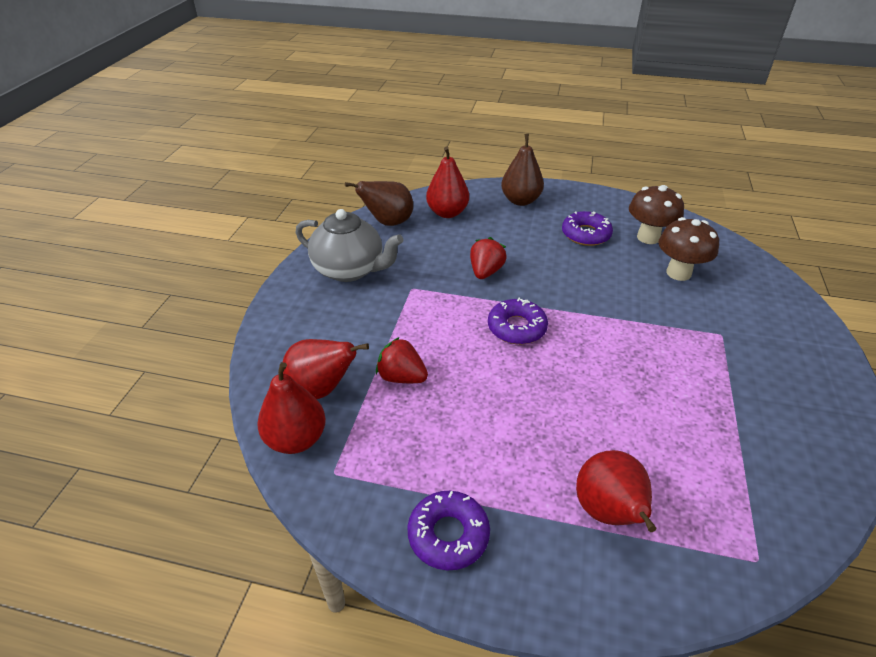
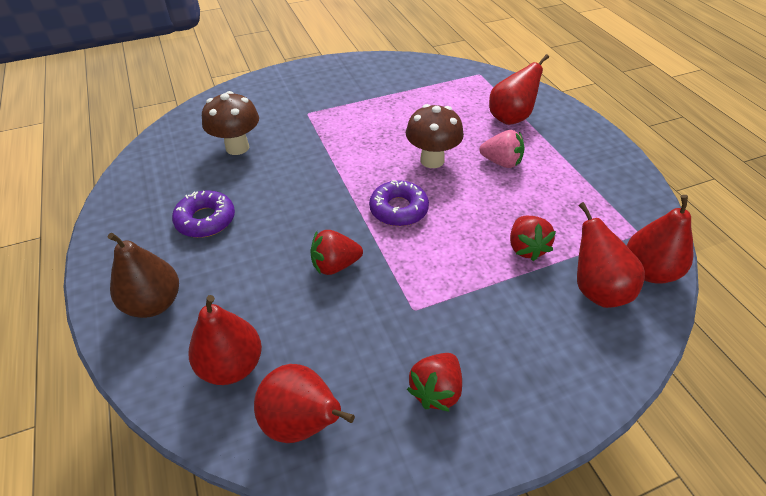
camera: 125 degrees left, 5 degrees up
grey teapot [296,209,403,282] -> red strawberry [407,353,462,412]
brown pear [345,181,413,226] -> red pear [254,364,355,443]
purple donut [408,491,490,570] -> none
brown mushroom [629,185,684,244] -> brown mushroom moved to [406,104,464,168]
none -> pink strawberry [479,130,525,168]

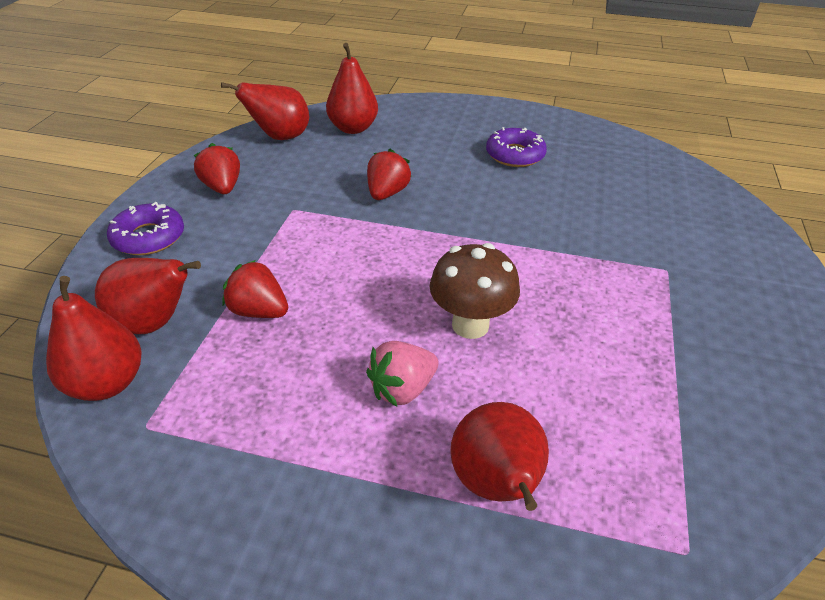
camera: 125 degrees right, 5 degrees down
brown pear [108,233,179,318] -> none
brown mushroom [202,91,259,155] -> none
purple donut [369,180,429,226] -> purple donut moved to [107,202,184,255]

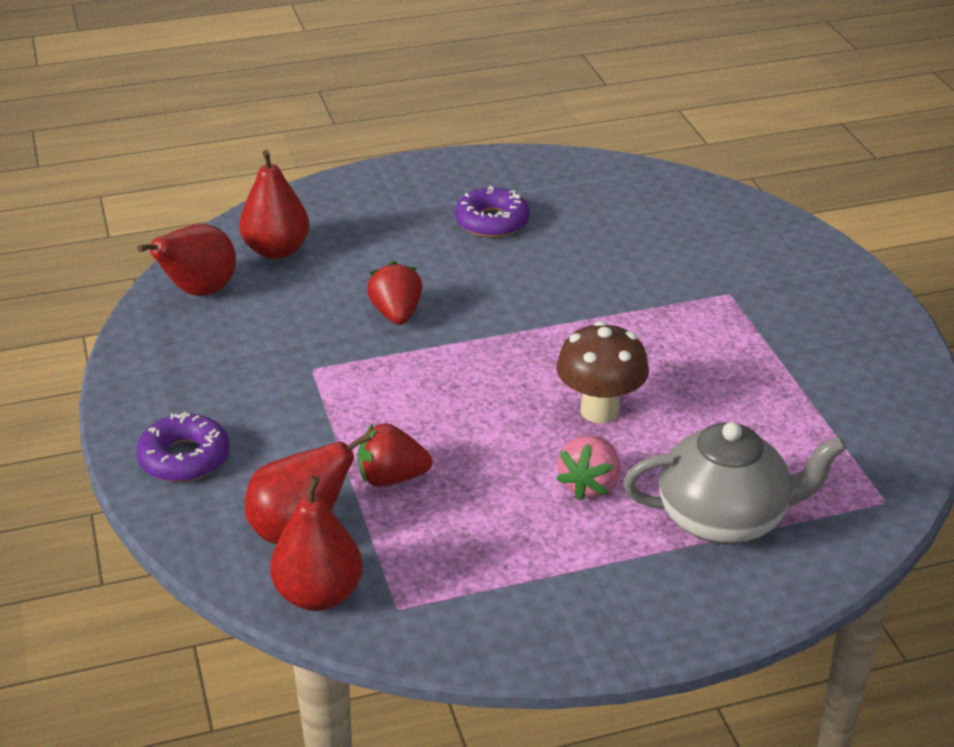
camera: 30 degrees left, 5 degrees down
red strawberry [194,143,240,194] -> none
red pear [450,402,549,511] -> grey teapot [623,422,847,545]

